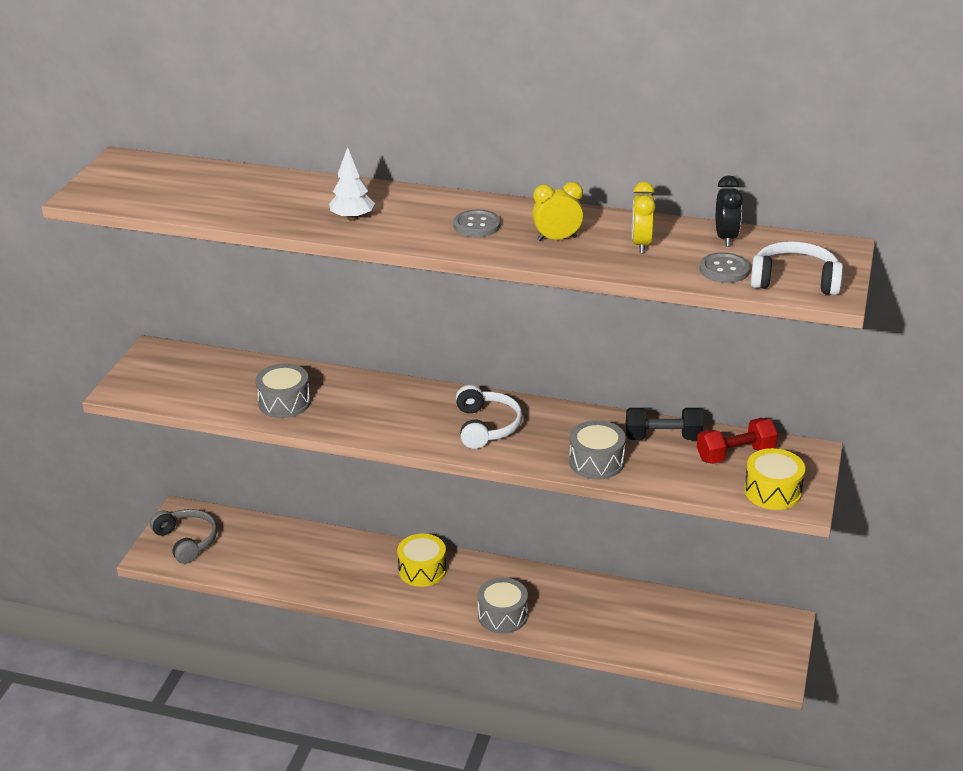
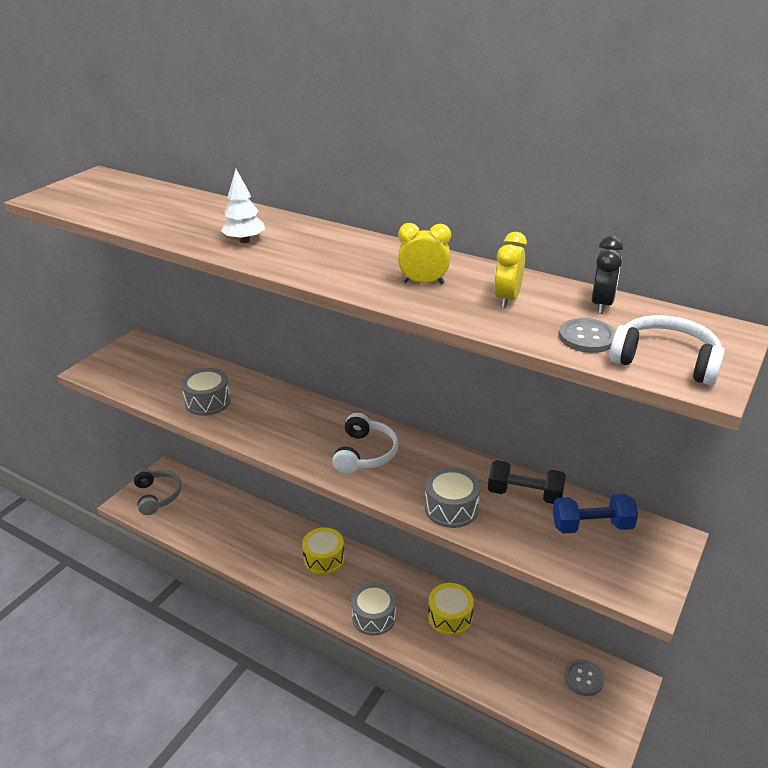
camera: 15 degrees right, 0 degrees up
grey button [453,209,500,237] -> grey button moved to [564,660,604,696]
red dumbbell [697,418,778,464] -> blue dumbbell [553,494,638,533]
yellow drum [744,448,805,510] -> yellow drum moved to [428,583,474,636]

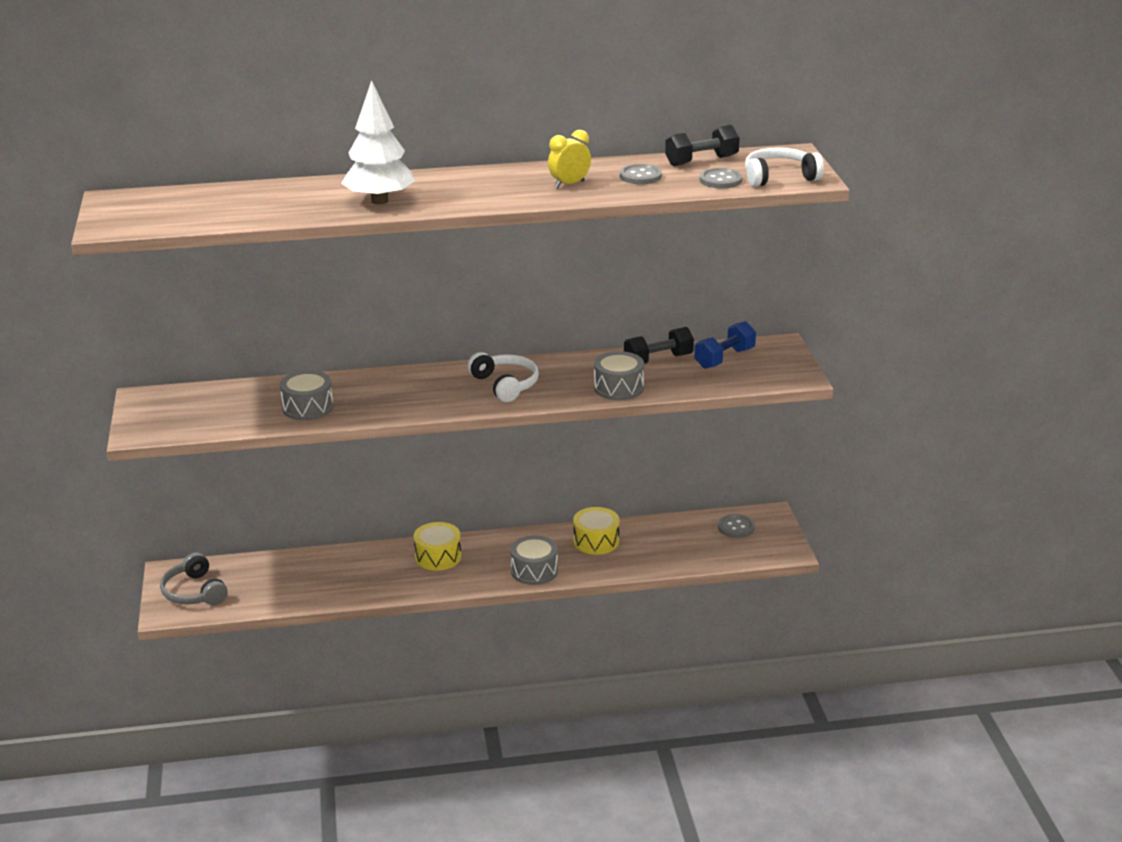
camera: 40 degrees left, 5 degrees down
grey headphones [133,469,181,515] -> grey headphones turned 150 degrees counterclockwise [160,552,228,605]
white tree [221,169,265,243] -> white tree [341,80,415,204], size x1.71
yellow clock [494,232,527,308] -> grey button [620,164,662,184]
black clock [592,236,623,314] -> black dumbbell [665,125,739,166]

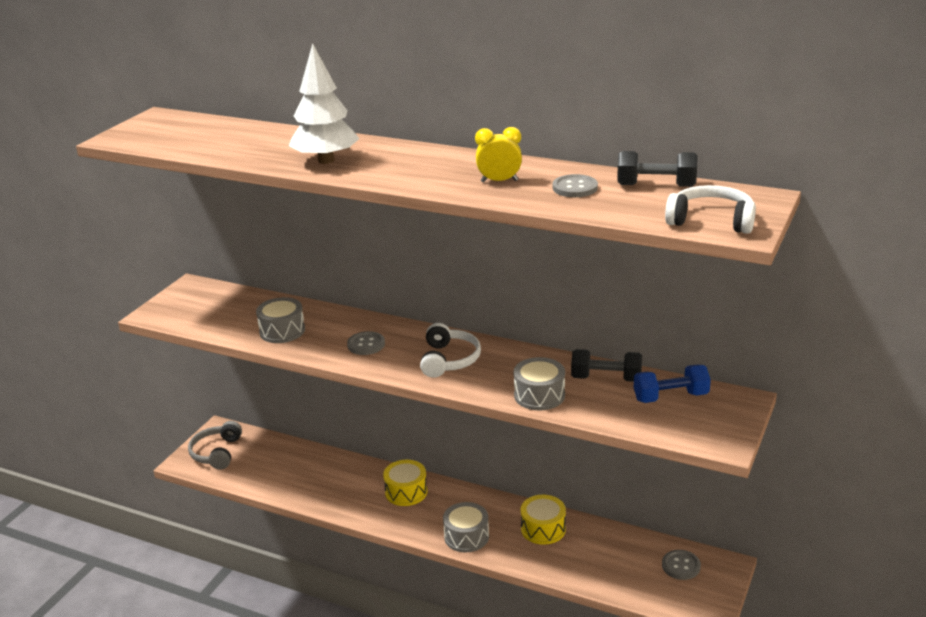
camera: 35 degrees right, 0 degrees up
grey button [700,168,742,189] -> grey button moved to [347,331,385,355]

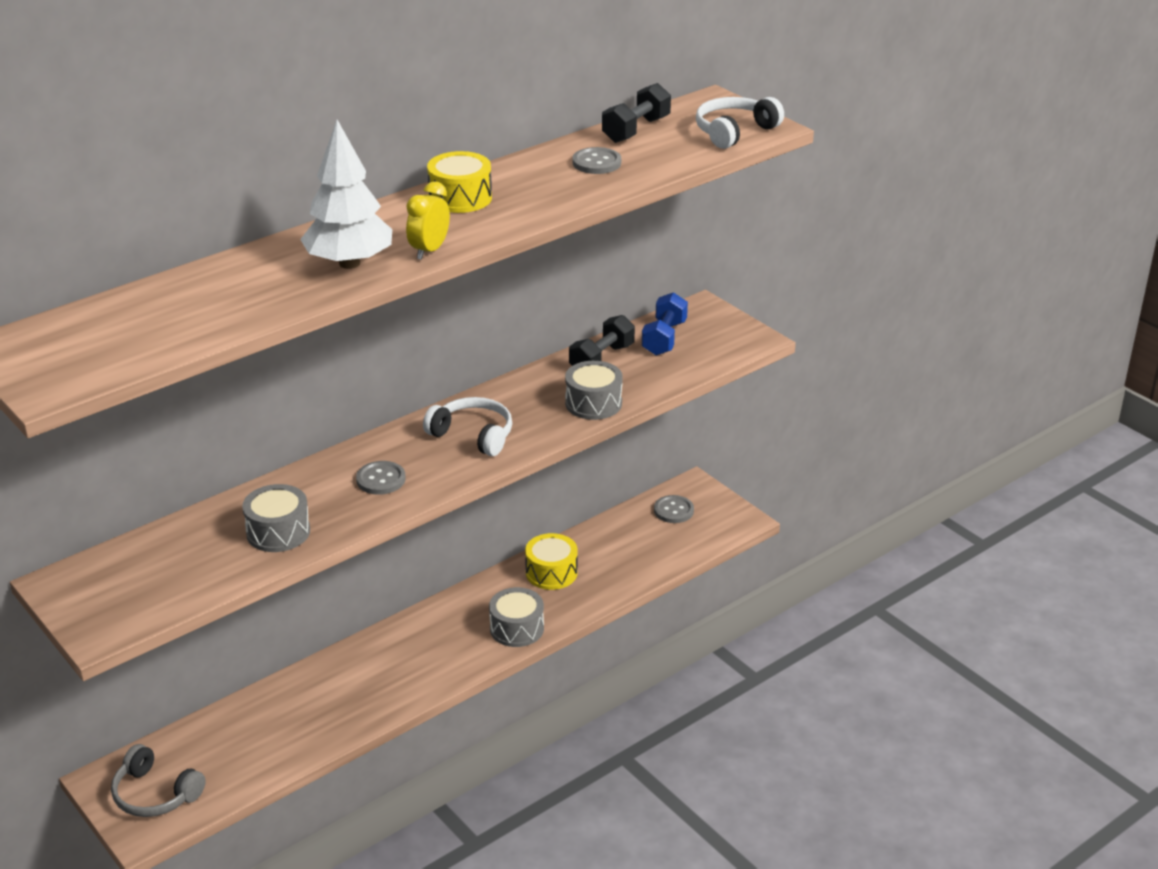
camera: 65 degrees left, 5 degrees up
yellow drum [383,460,428,506] -> yellow drum moved to [427,151,492,213]
yellow clock [475,127,522,183] -> yellow clock moved to [406,181,450,260]

